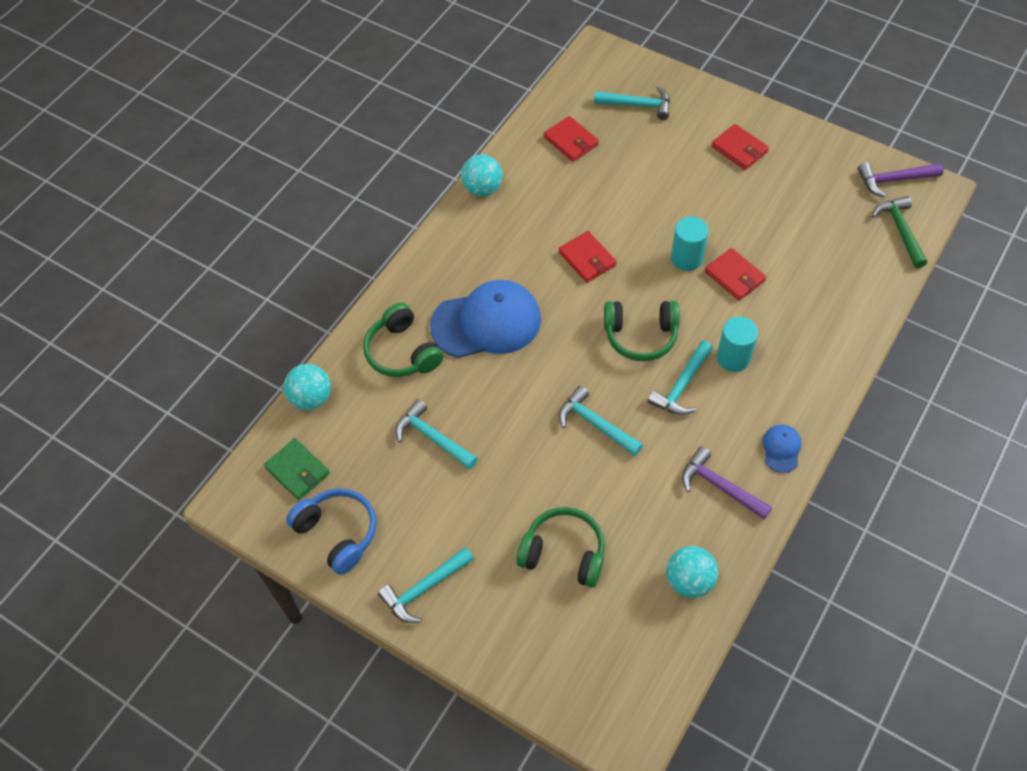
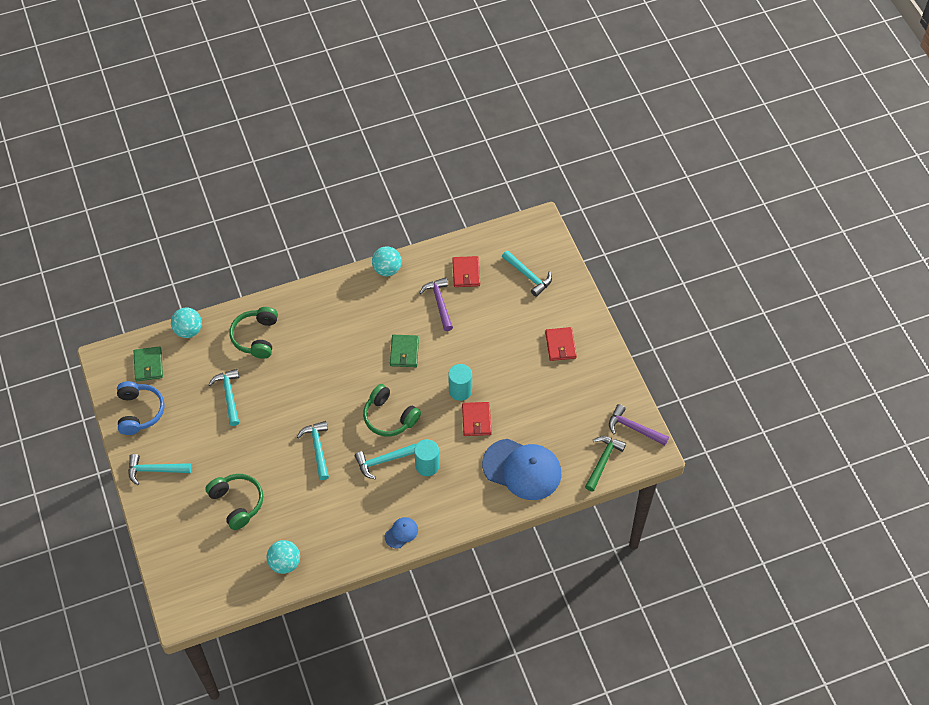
camera: 35 degrees right, 0 degrees up
blue cap [430,280,541,358] -> blue cap moved to [482,439,561,500]
red wallet [559,231,617,283] -> green wallet [390,335,419,367]
purple hammer [682,447,772,520] -> purple hammer moved to [420,277,453,331]

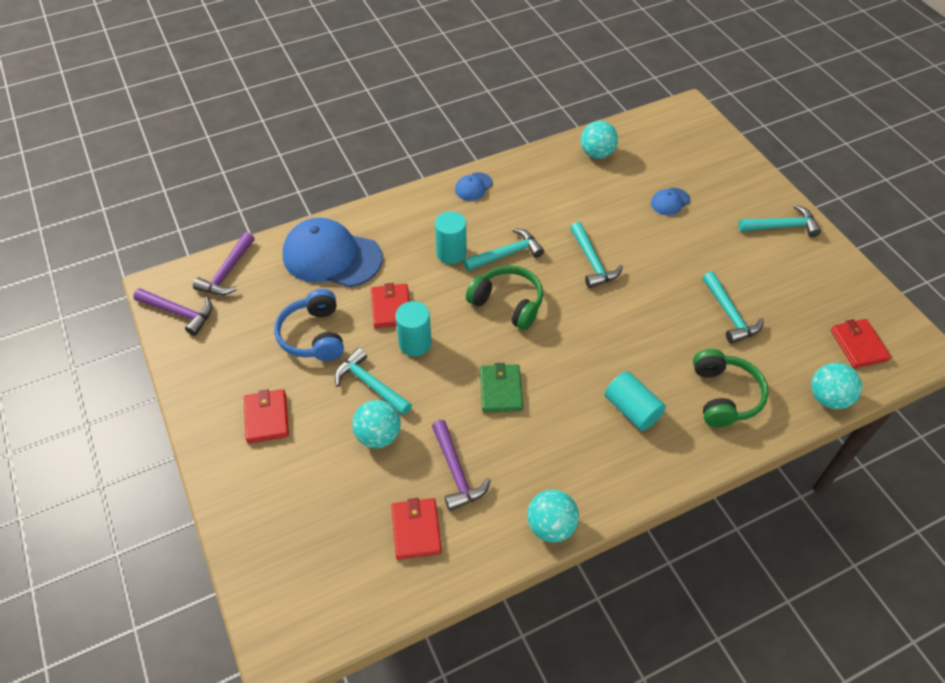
camera: 175 degrees right, 5 degrees down
blue headphones [117,381,165,435] -> blue headphones moved to [274,289,344,361]
green wallet [134,346,163,381] -> red wallet [831,319,891,368]
green headphones [205,474,263,530] -> blue cap [651,188,690,215]
turquoise hammer [502,250,552,297] -> turquoise hammer moved to [335,347,412,415]
green hammer [585,436,626,491] -> purple hammer [193,232,255,295]
none -> turquoise ball [352,400,400,448]
none -> turquoise cylinder [605,371,666,431]

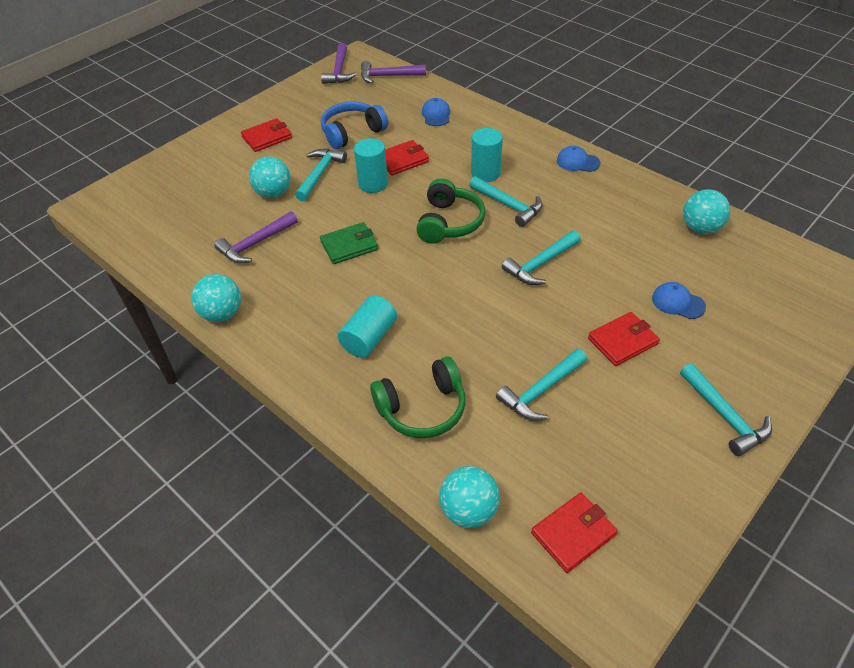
camera: 70 degrees right, 5 degrees down
blue cap [282,218,383,287] -> blue cap [422,98,450,126], size x0.44
red wallet [391,498,442,560] -> red wallet moved to [588,312,660,366]

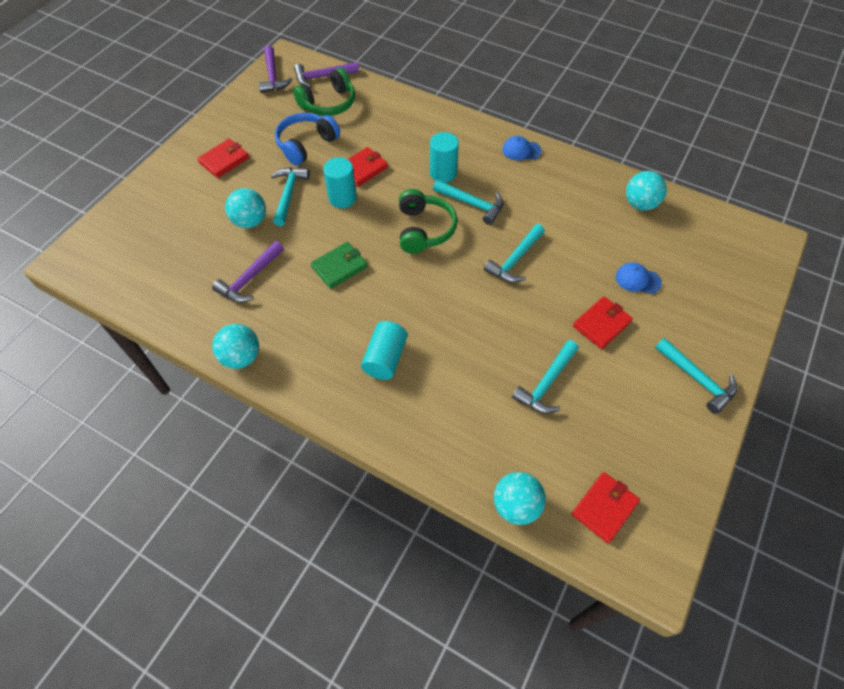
camera: 15 degrees left, 10 degrees up
green headphones [370,357,466,438] -> green headphones moved to [293,68,355,116]
blue cap [422,98,450,126] -> none

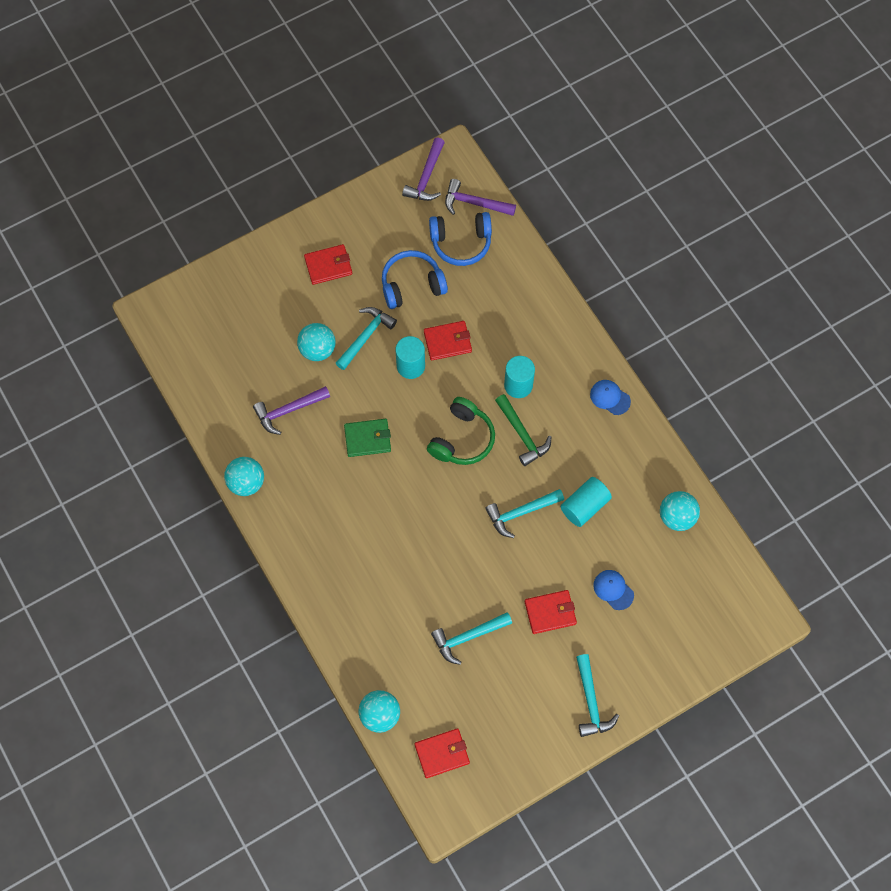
camera: 30 degrees right, 10 degrees up
green headphones [293,68,355,116] -> blue headphones [429,212,492,266]
turquoise cylinder [361,321,408,380] -> turquoise cylinder moved to [561,477,612,527]
turquoise hammer [433,180,503,225] -> green hammer [495,394,551,466]

